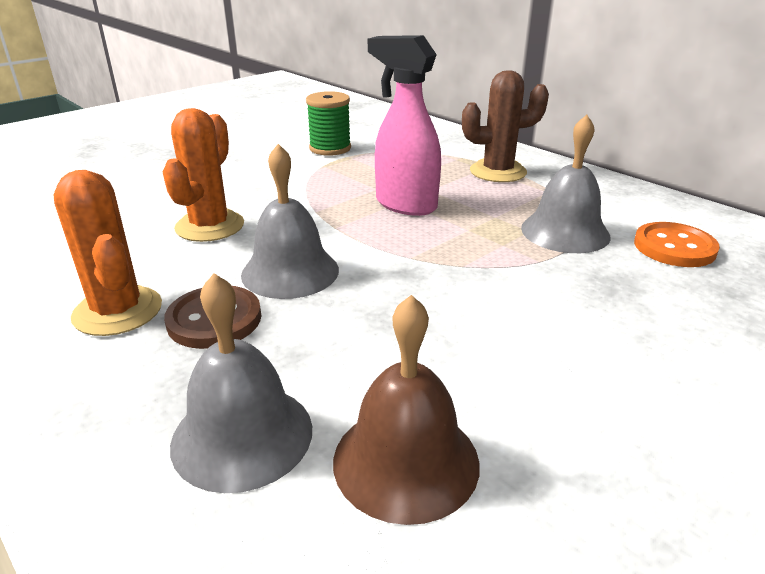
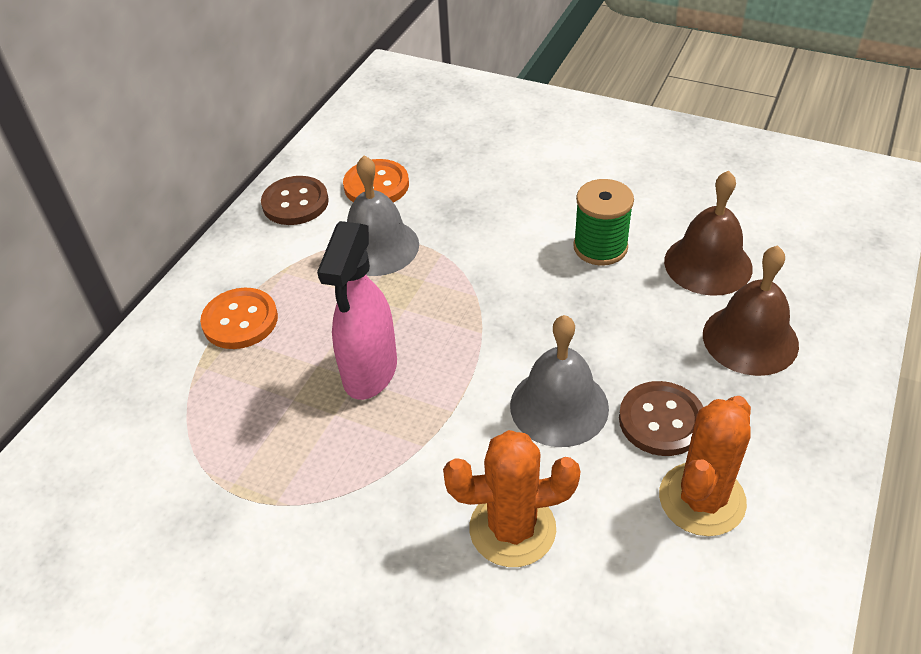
camera: 110 degrees left, 15 degrees up
grey bell [170,273,312,493] -> brown bell [703,245,799,376]
green spool [306,91,351,156] -> green spool moved to [573,179,634,266]
brown cactus [462,70,549,182] -> orange button [200,288,278,349]
none -> brown button [261,176,329,225]

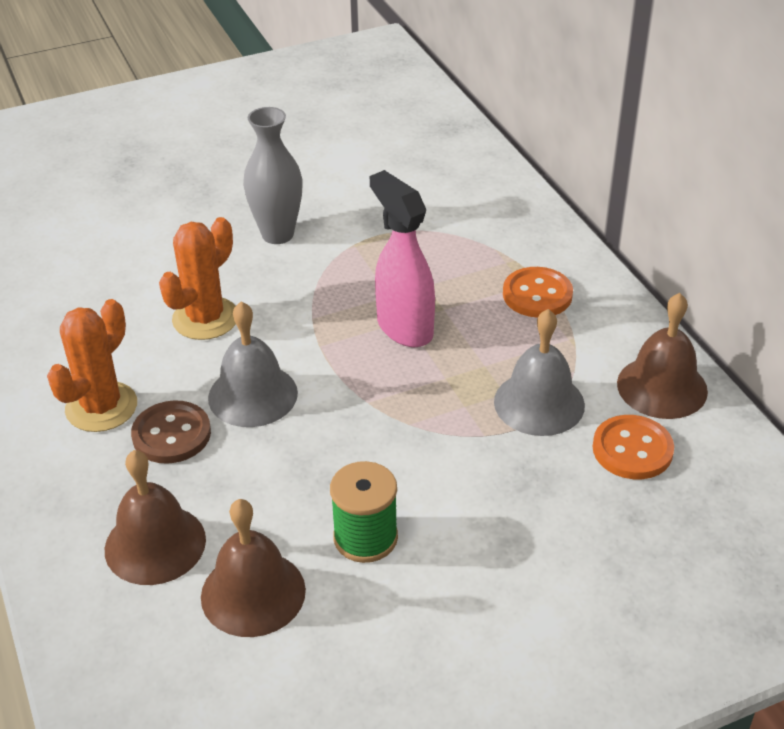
camera: 130 degrees right, 5 degrees down
brown button [261,176,329,225] -> brown bell [617,293,708,419]
orange cactus [659,396,751,536] -> orange cactus turned 45 degrees clockwise [47,299,137,432]
none -> grey vase [243,107,303,244]

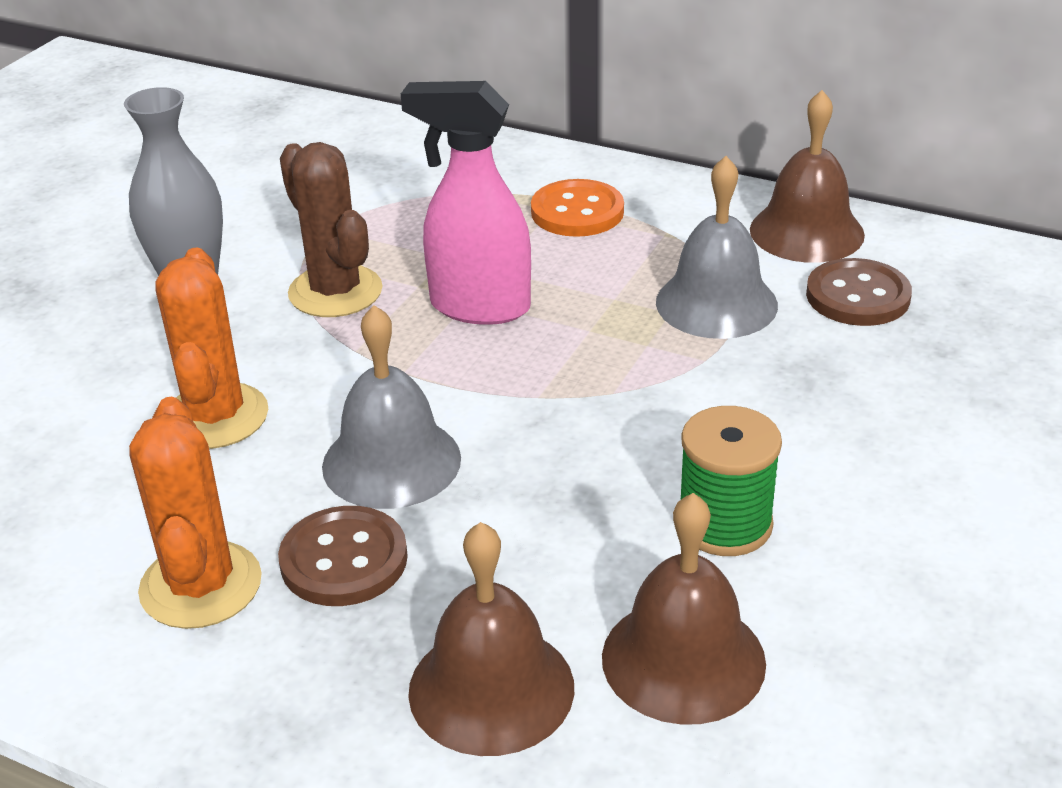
camera: 40 degrees left, 5 degrees down
orange button [593,415,674,479] -> brown button [806,258,912,326]
none -> brown cactus [280,142,383,317]

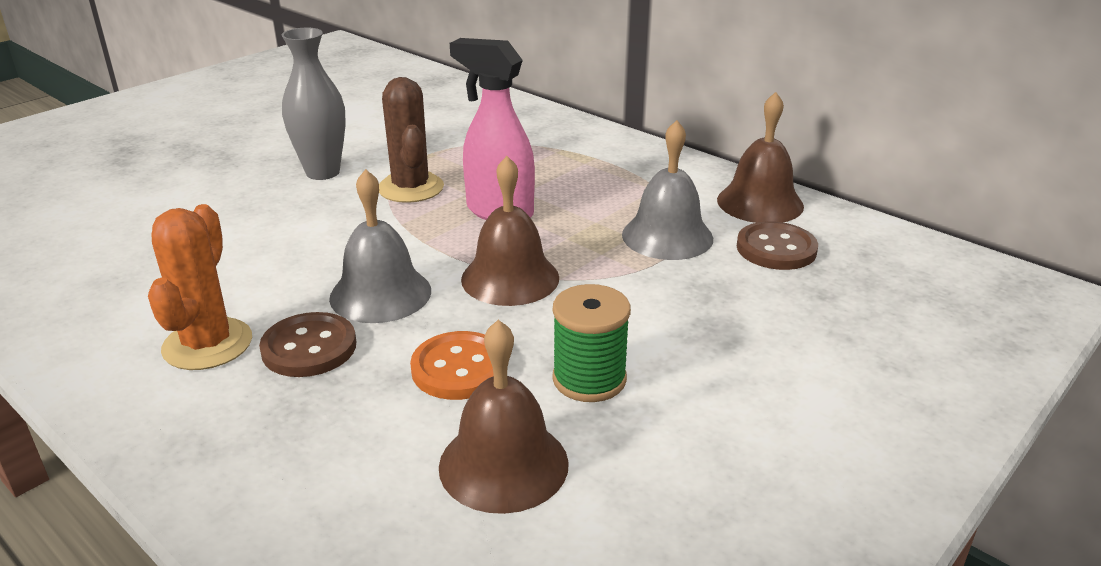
camera: 15 degrees right, 5 degrees down
orange cactus [156,247,268,449] -> none
brown bell [408,522,574,756] -> brown bell moved to [461,156,559,306]
orange button [531,179,624,237] -> orange button moved to [410,331,494,400]

